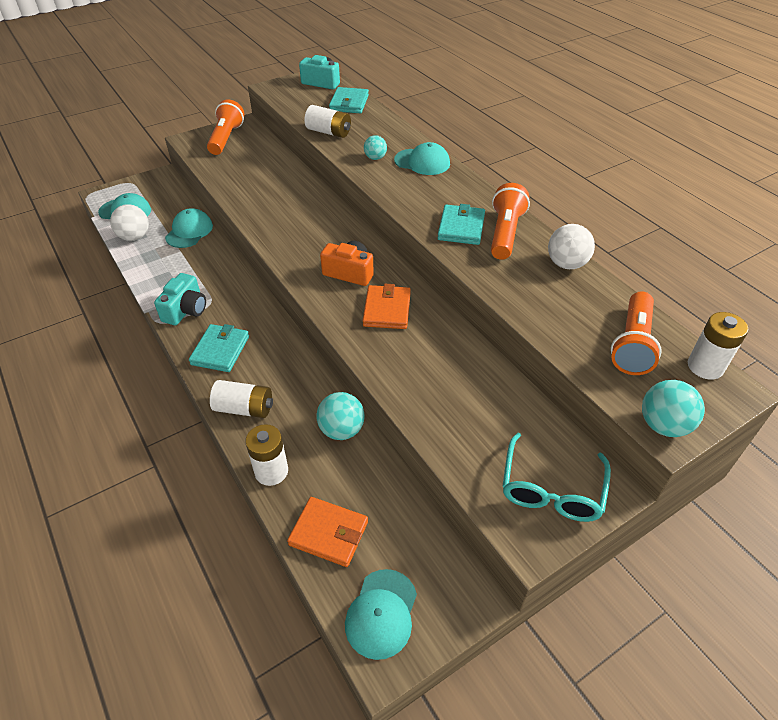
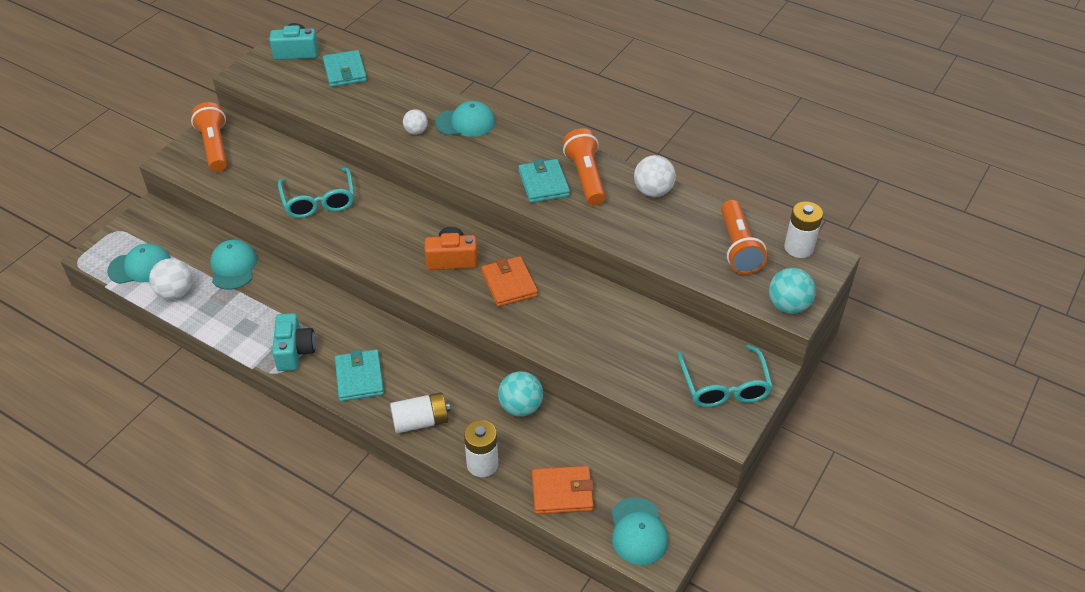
camera: 25 degrees left, 0 degrees up
white battery [304,105,351,138] -> none
turquoise ball [364,135,387,160] -> white ball [403,109,428,135]
none -> turquoise glasses [278,168,354,218]

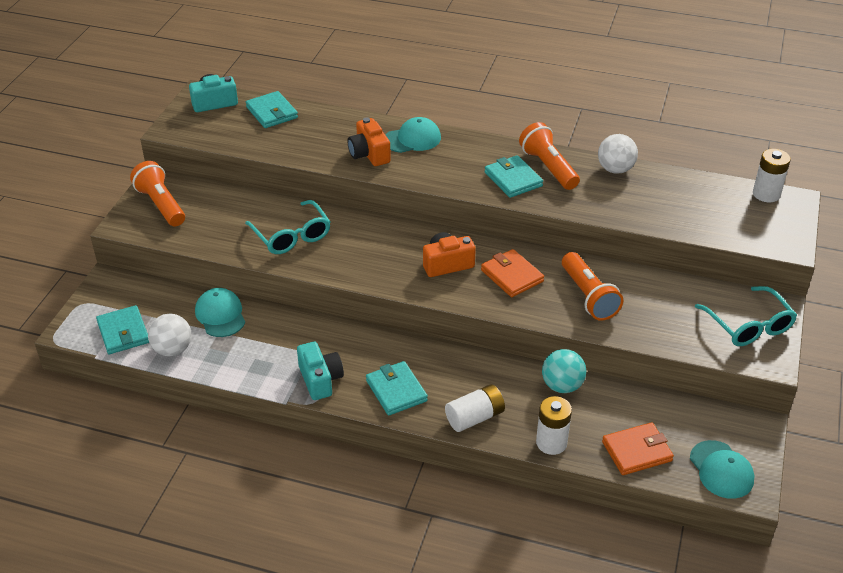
camera: 15 degrees left, 5 degrees down
turquoise cap [107,243,171,284] -> turquoise wallet [96,305,149,354]
white ball [403,109,428,135] -> orange camera [348,117,391,166]
orange flashlight [721,200,767,274] -> orange flashlight moved to [562,252,623,321]
turquoise ball [769,268,816,314] -> none

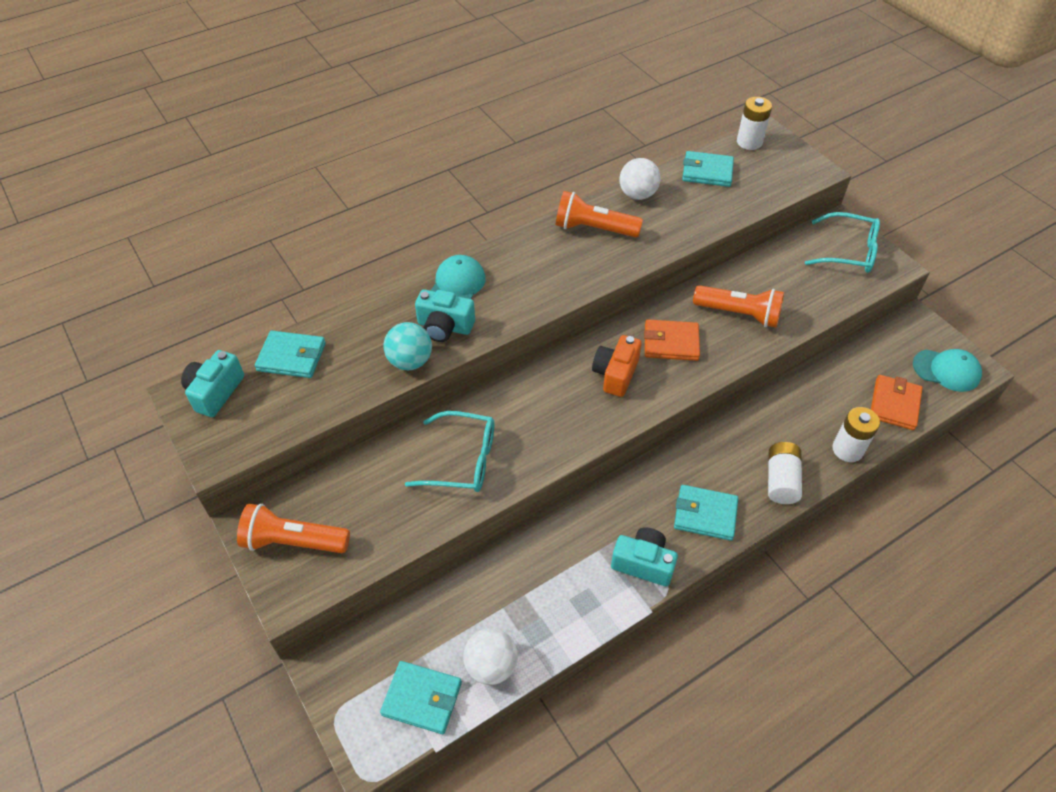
camera: 50 degrees left, 10 degrees up
turquoise cap [195,288,245,337] -> none
orange camera [348,117,391,166] -> turquoise camera [415,290,475,342]
turquoise wallet [485,155,543,198] -> turquoise wallet moved to [682,151,734,187]
turquoise ball [542,349,586,393] -> turquoise ball moved to [383,322,432,370]

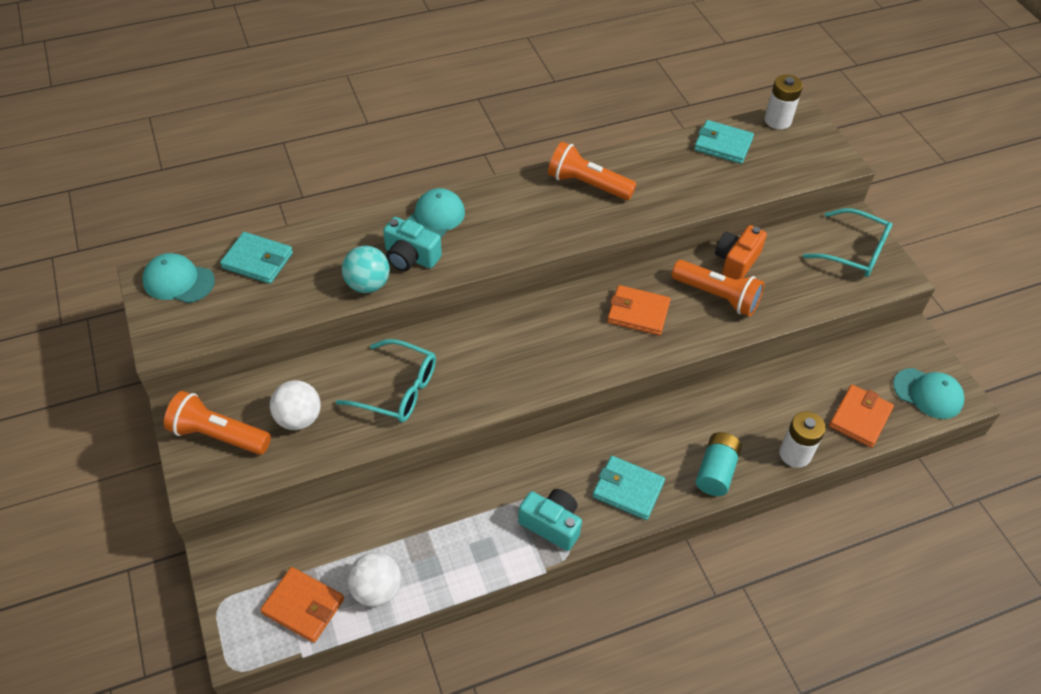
camera: 10 degrees right, 0 degrees up
turquoise camera [181,350,244,417] -> turquoise cap [142,253,215,303]
turquoise wallet [380,661,462,734] -> orange wallet [260,567,344,643]
orange camera [592,335,642,397] -> orange camera moved to [715,225,767,280]
white ball [619,158,661,200] -> white ball moved to [270,380,321,430]
white battery [768,442,802,504] -> turquoise battery [696,432,742,496]

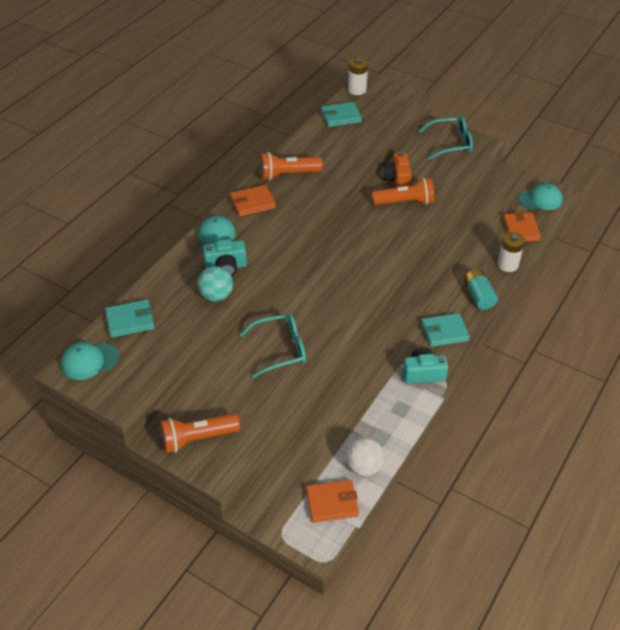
camera: 35 degrees left, 5 degrees down
white ball [270,380,321,430] -> none
orange wallet [607,285,671,335] -> orange wallet moved to [230,185,276,217]

